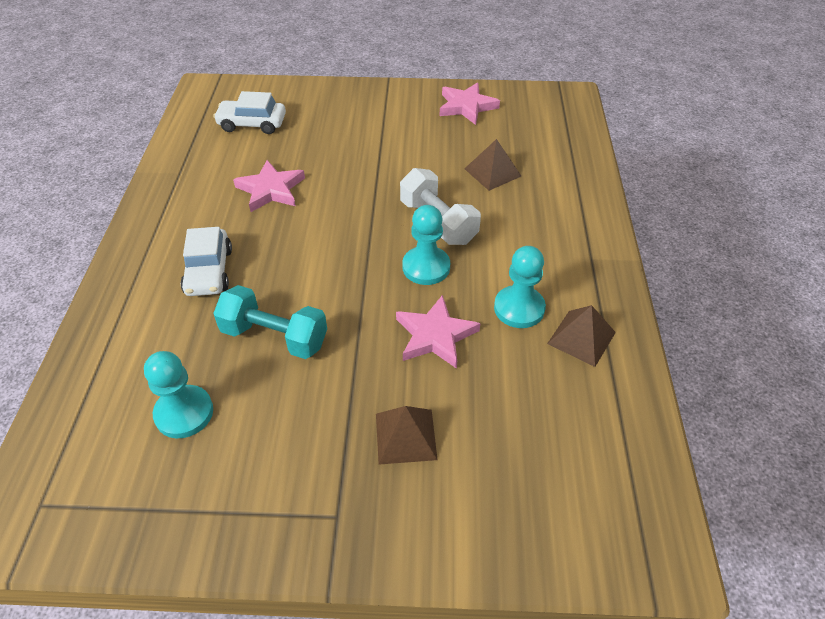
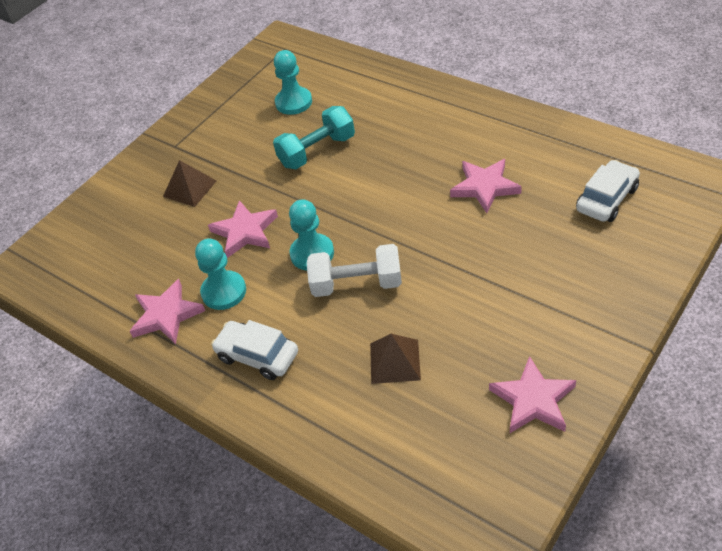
camera: 130 degrees right, 0 degrees up
white car [181,227,232,296] -> white car moved to [211,320,298,380]
brown pyramid [547,305,616,367] -> pink star [129,279,205,344]

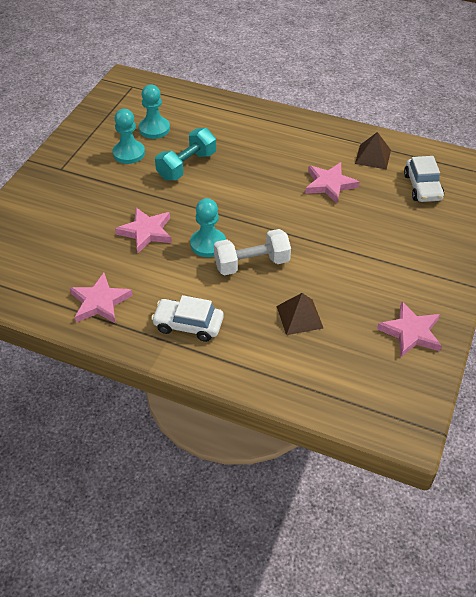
camera: 20 degrees left, 0 degrees up
brown pyramid [163,160,216,207] -> brown pyramid moved to [355,132,391,169]
turquoise pawn [195,239,246,310] -> turquoise pawn moved to [113,109,145,164]
white car [576,160,640,222] -> white car turned 150 degrees clockwise [404,156,444,202]

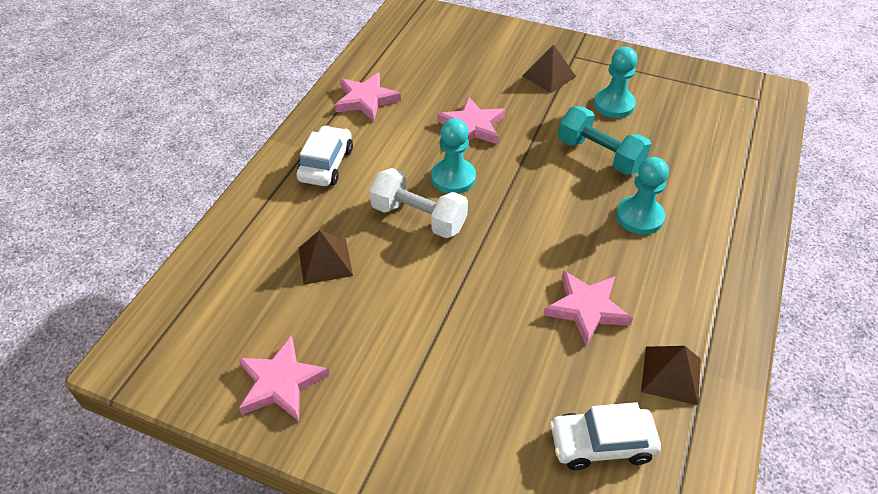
camera: 90 degrees right, 0 degrees up
turquoise pawn [139,85,170,139] -> turquoise pawn moved to [616,157,669,235]
white dumbbell [214,229,291,275] -> white dumbbell turned 45 degrees counterclockwise [369,168,468,238]
none -> brown pyramid [523,44,576,93]

